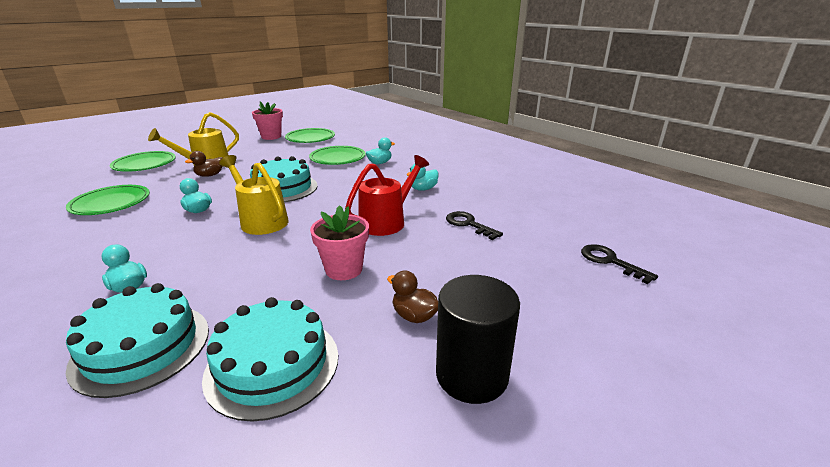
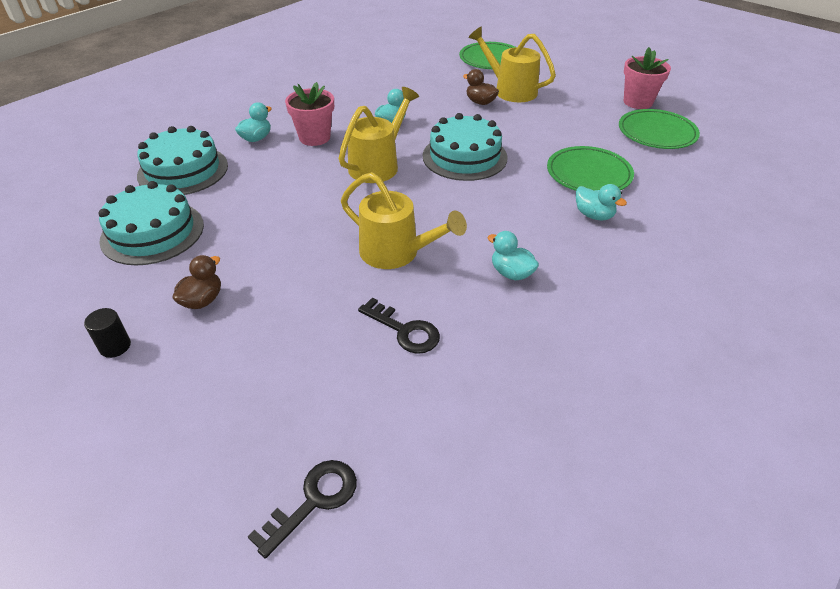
camera: 80 degrees right, 15 degrees up
green plate [66,185,150,215] -> none
pink flower pot [310,205,369,280] -> pink flower pot moved to [285,82,334,146]
red watering can [345,155,429,236] -> yellow watering can [341,172,467,269]
black cylinder [436,275,520,404] -> black cylinder [84,308,131,358], size x0.46
black key [446,211,503,240] -> black key turned 90 degrees clockwise [358,297,440,354]

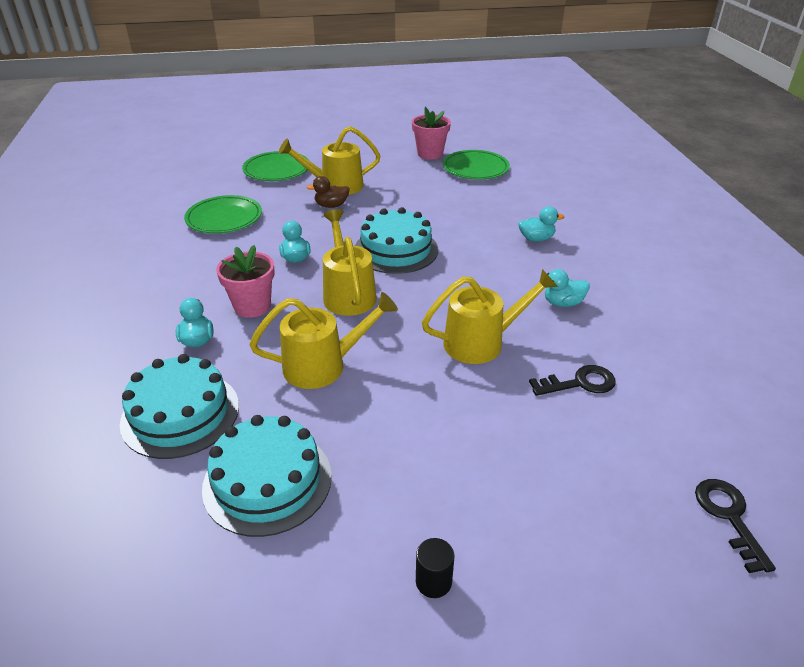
camera: 50 degrees left, 5 degrees down
brown duck [173,255,221,309] -> none
green plate [547,146,634,191] -> green plate moved to [184,195,262,233]
none -> yellow watering can [249,292,398,389]

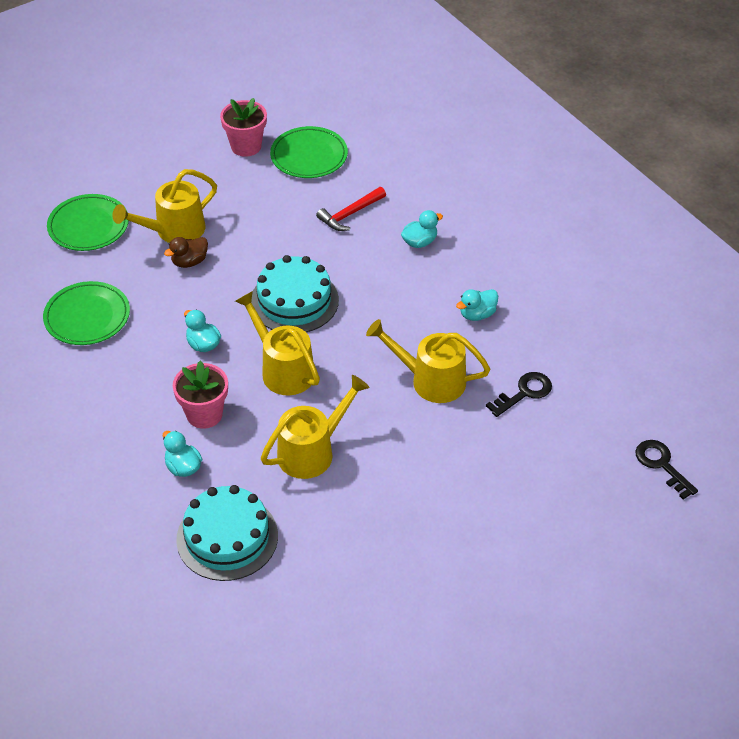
camera: 25 degrees left, 10 degrees up
turquoise cake [202,415,332,537] -> none
black cylinder [416,538,454,598] -> none
yellow watering can [422,269,558,364] -> yellow watering can turned 120 degrees counterclockwise [366,319,490,403]
none -> red hammer [316,187,386,231]

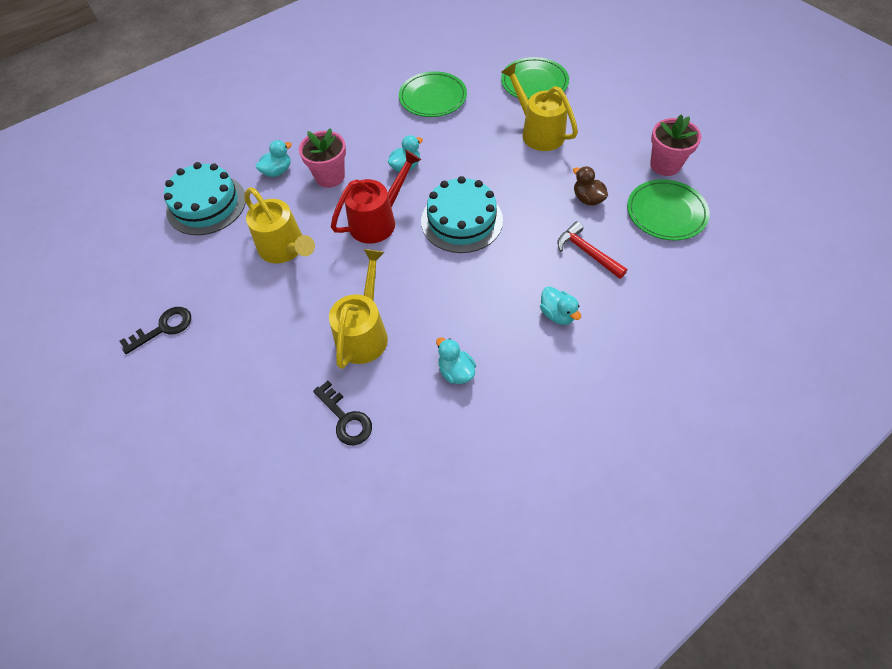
camera: 90 degrees right, 10 degrees up
brown duck [164,237,208,268] -> brown duck moved to [573,166,608,205]
yellow watering can [235,291,320,396] -> red watering can [331,149,421,244]
black key [636,440,698,500] -> black key moved to [119,307,191,354]

